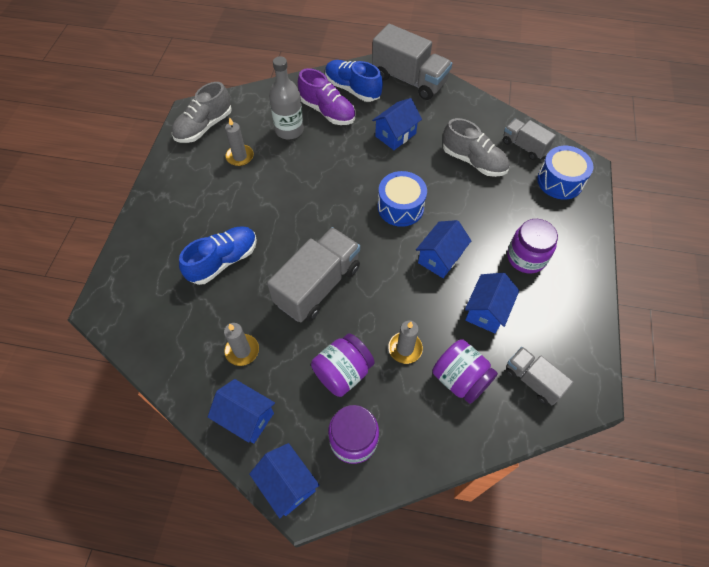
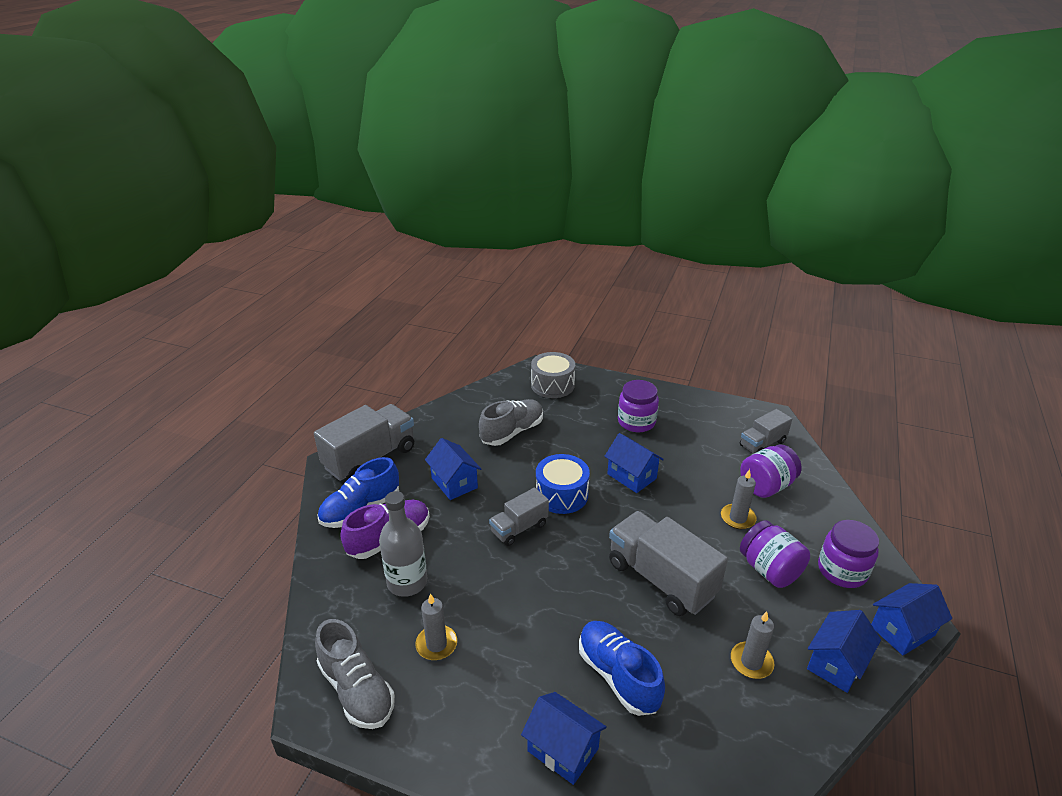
camera: 80 degrees left, 25 degrees down
blue house [465,273,519,333] -> blue house moved to [521,692,607,785]
grey truck [503,119,556,160] -> grey truck moved to [489,488,549,546]
blue drum [537,146,593,199] -> grey drum [531,352,575,398]

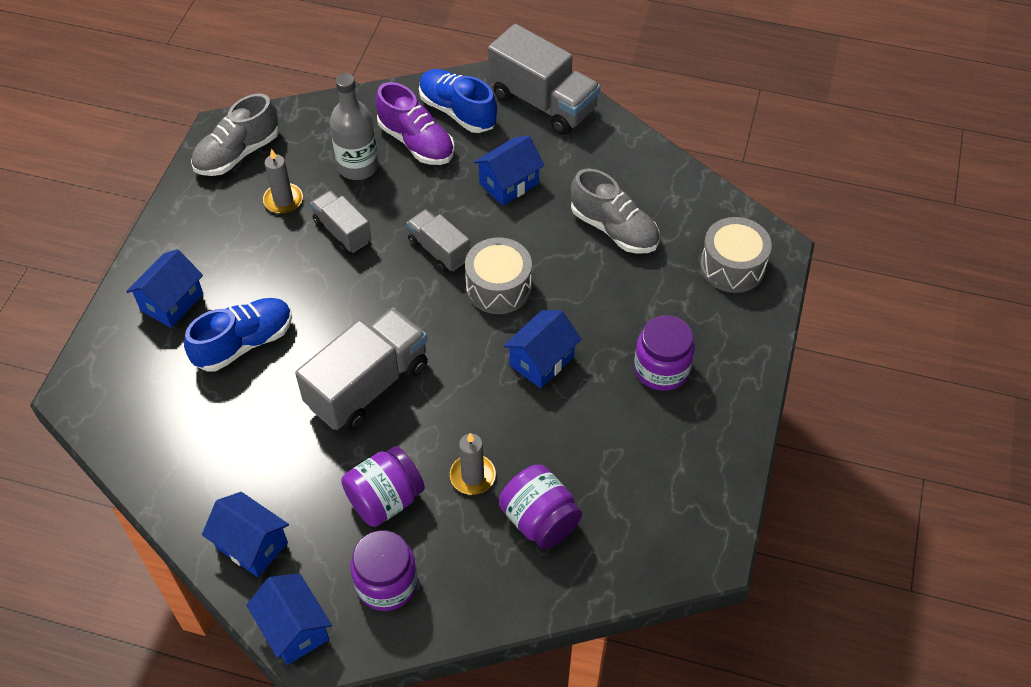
camera: 85 degrees right, 20 degrees up
blue drum [536,454,590,514] -> grey drum [465,237,532,314]
grey candle [731,611,774,679] -> none
grey truck [740,409,792,453] -> grey truck moved to [310,190,371,253]

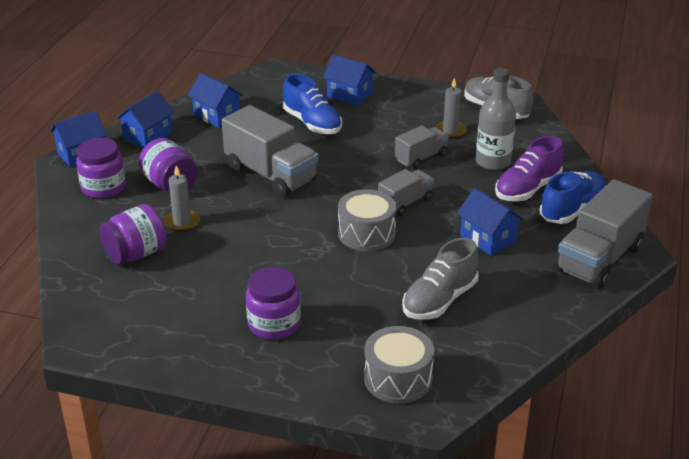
camera: 90 degrees right, 20 degrees down
blue house [503,310,582,388] -> blue house moved to [187,73,244,128]

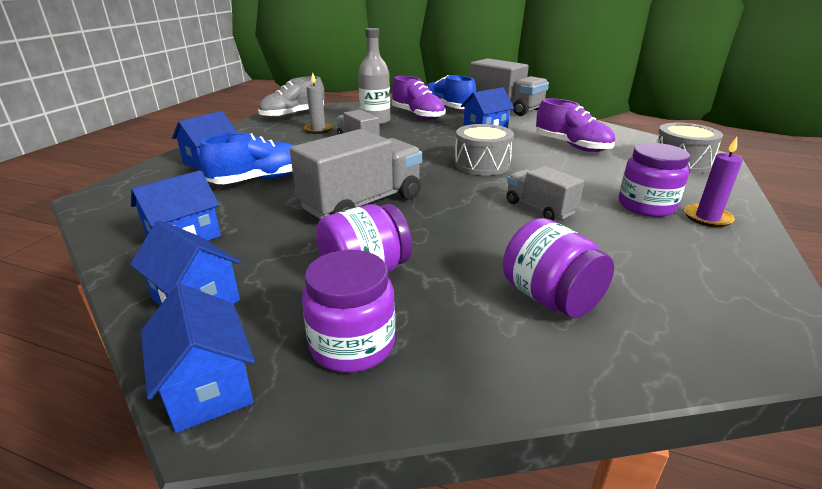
camera: 85 degrees left, 5 degrees down
grey candle [164,165,200,232] -> none
grey truck [378,169,434,216] -> grey truck moved to [506,166,584,221]
grey shoe [402,238,479,320] -> purple shoe [536,98,615,152]
none -> purple candle [684,137,743,227]

